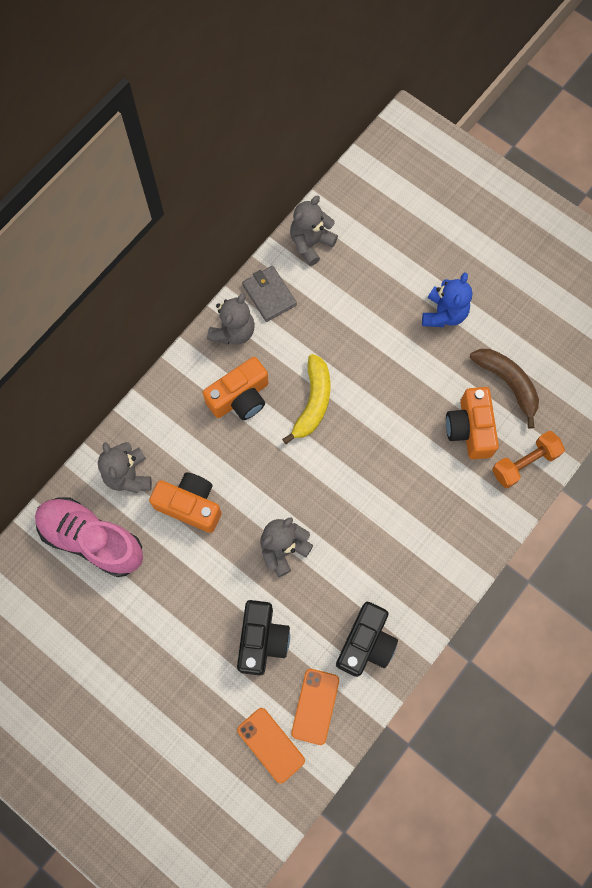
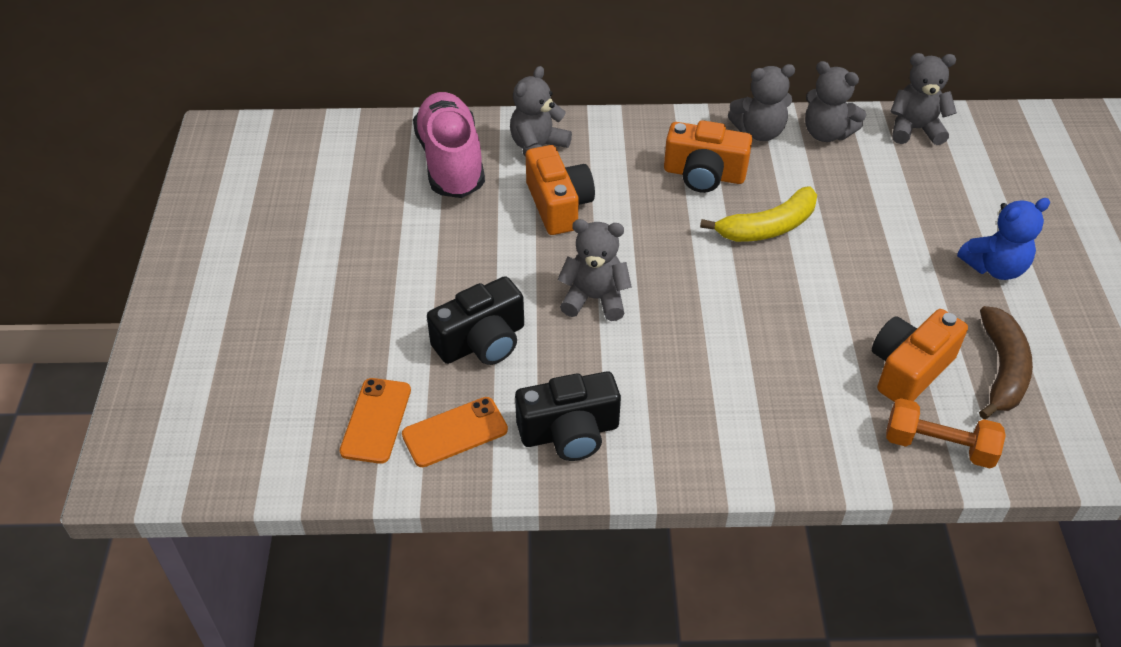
camera: 50 degrees right, 25 degrees down
grey wallet [242,266,297,322] -> grey teddy bear [805,61,866,142]

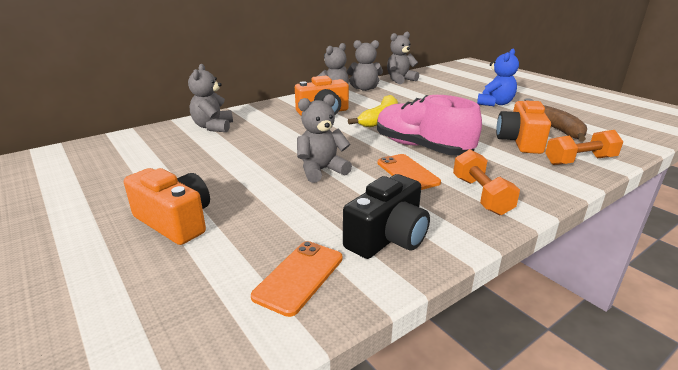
camera: 35 degrees left, 20 degrees down
orange phone [340,378,411,464] -> orange phone moved to [377,154,441,190]
pink shoe [413,92,485,198] -> pink shoe moved to [377,95,482,156]
black camera [427,276,524,365] -> none
orange camera [526,145,595,235] -> orange camera moved to [124,168,210,245]
none -> orange dumbbell [453,149,520,215]

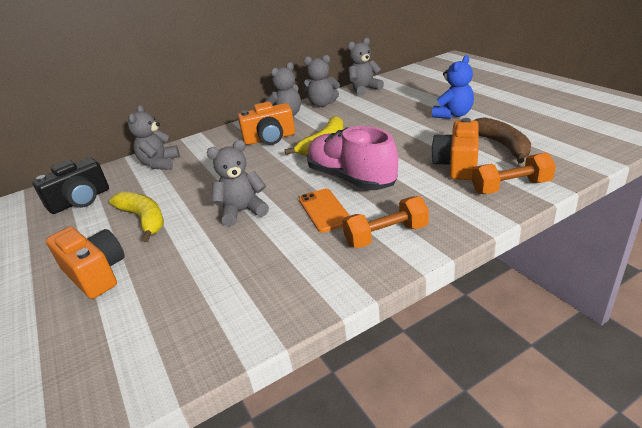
camera: 10 degrees right, 5 degrees up
orange phone [251,241,343,317] -> none
black camera [343,174,430,259] -> black camera moved to [32,158,109,214]
orange dumbbell [453,149,520,215] -> orange dumbbell turned 75 degrees clockwise [342,196,429,248]
none -> yellow banana [109,191,164,243]

